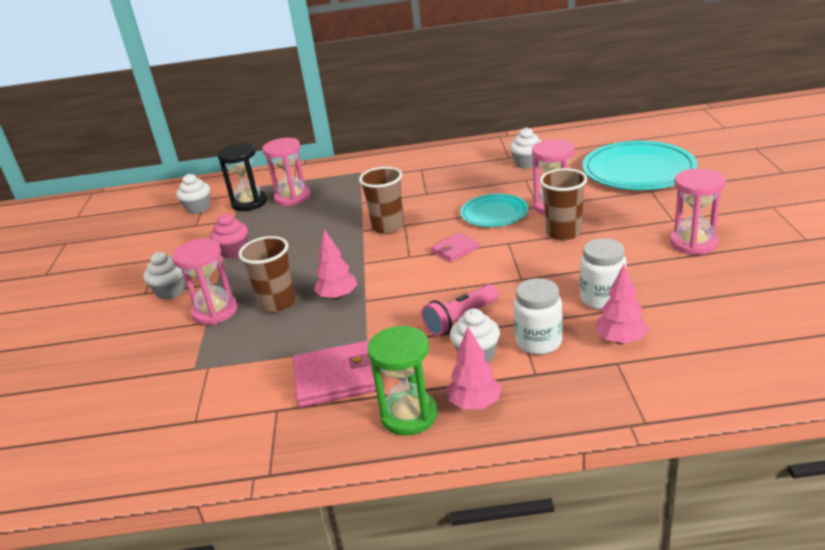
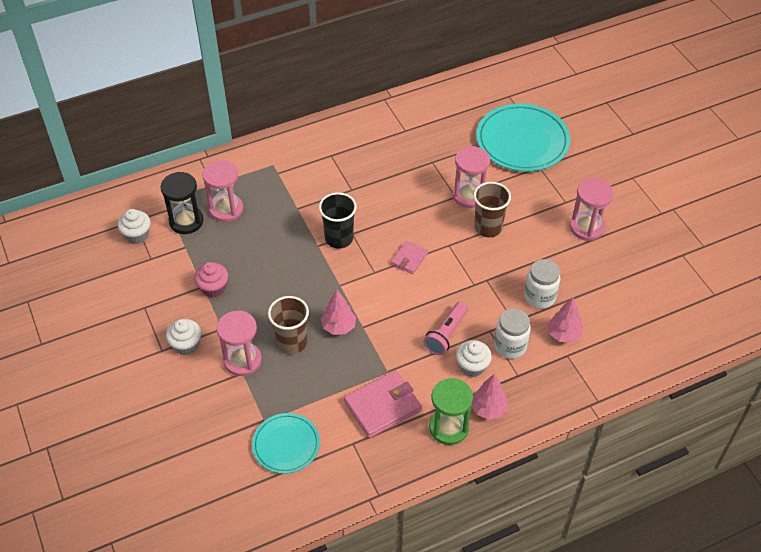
camera: 25 degrees left, 20 degrees up
brown cup [359,167,404,234] -> black cup [319,192,357,249]
turquoise plate [460,194,528,227] -> turquoise plate moved to [252,413,320,474]
white cupcake [509,127,541,169] -> none

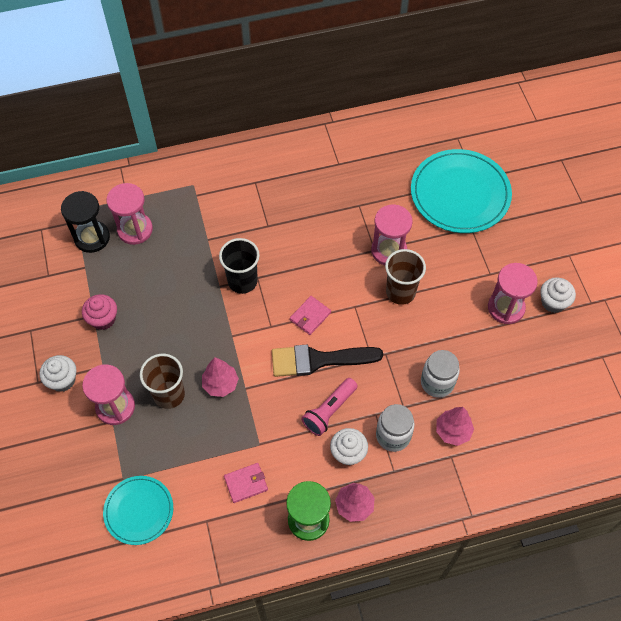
camera: 10 degrees right, 10 degrees up
white cupcake [118,209,151,244] -> white cupcake moved to [540,277,576,313]
pink wallet [344,370,422,438] -> pink wallet [224,463,268,503], size x0.57
none -> black brush [272,345,383,377]

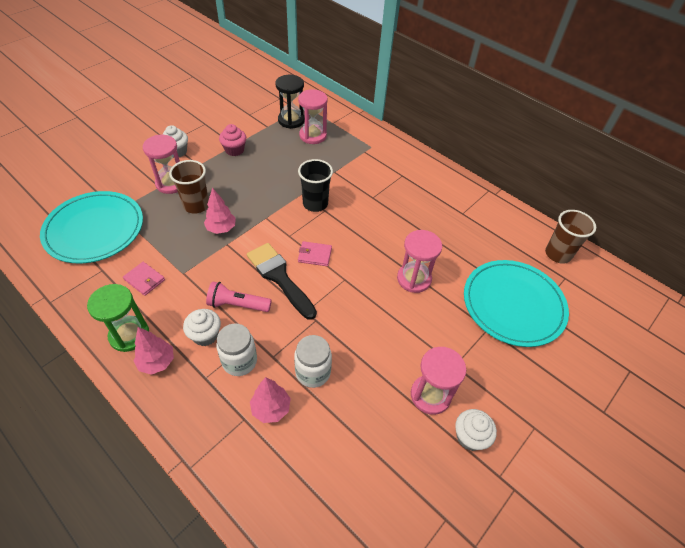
camera: 55 degrees right, 10 degrees down
turquoise plate [103,476,173,545] -> turquoise plate [40,191,143,263], size x1.72
brown cup [385,249,426,305] -> brown cup moved to [545,210,596,264]

